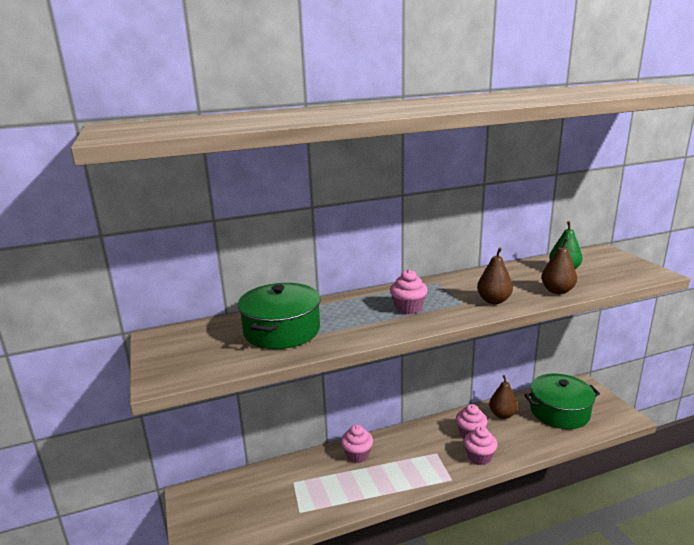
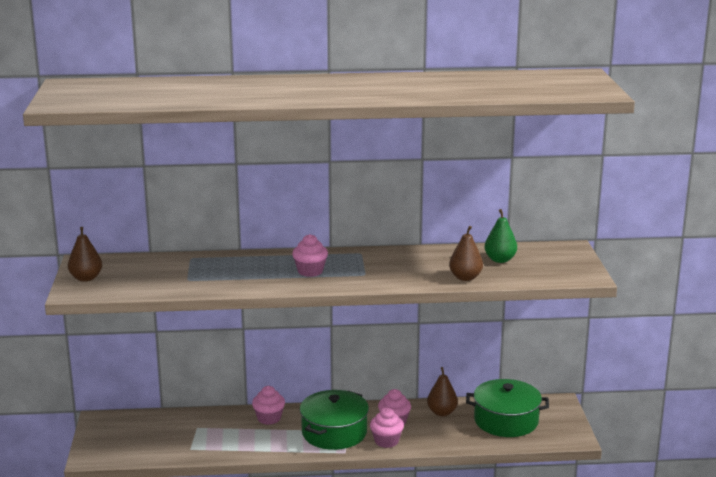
camera: 15 degrees right, 0 degrees up
green pot [238,283,320,349] -> green pot moved to [300,390,369,450]
brown pear [477,248,513,304] -> brown pear moved to [68,227,102,282]

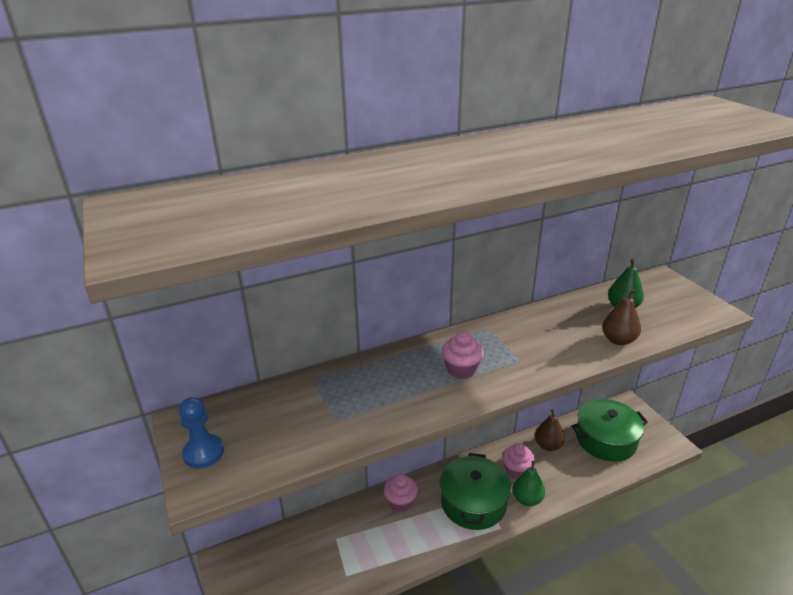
camera: 20 degrees left, 10 degrees up
brown pear [68,227,102,282] -> blue pawn [179,397,224,468]
pink cupcake [370,408,404,448] -> green pear [513,461,545,506]

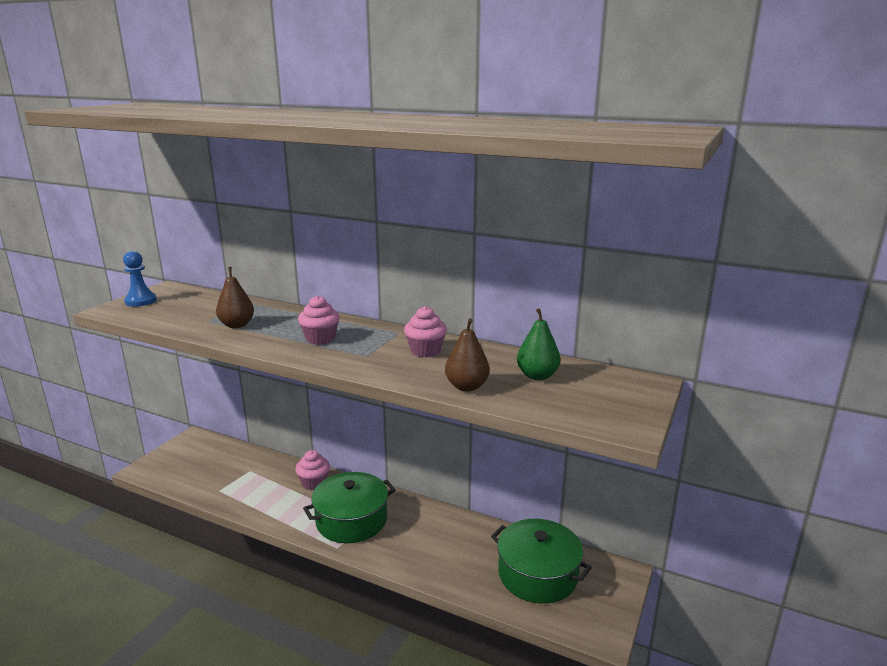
camera: 50 degrees right, 10 degrees down
pink cupcake [502,443,535,479] -> pink cupcake moved to [404,306,447,358]
green pear [513,461,545,506] -> none
brown pear [535,409,565,451] -> brown pear moved to [216,267,254,328]

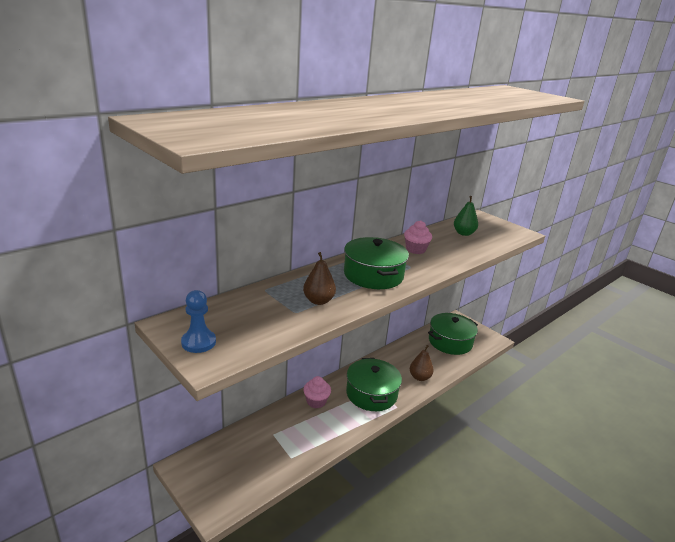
camera: 70 degrees left, 5 degrees up
pink cupcake [298,296,340,345] -> green pot [344,237,409,289]
brown pear [445,318,490,391] -> brown pear moved to [410,345,434,381]

